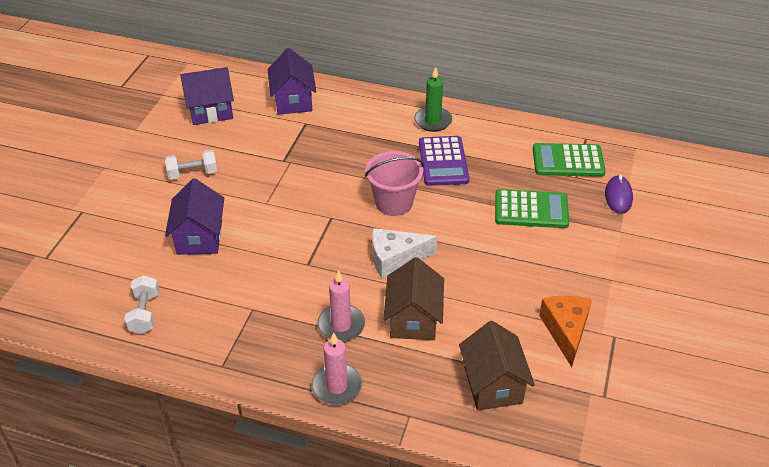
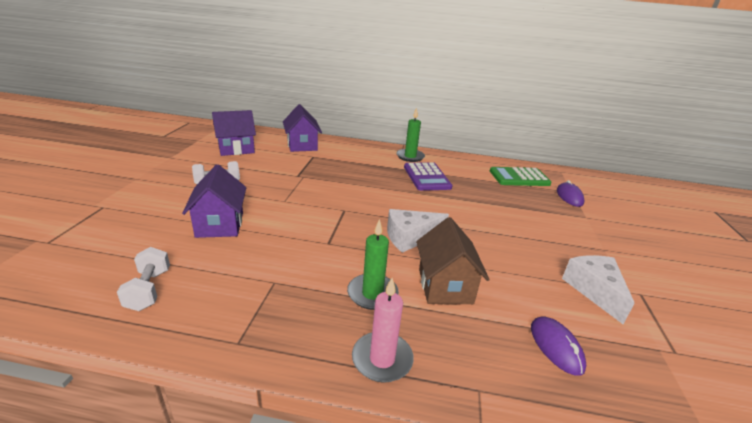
camera: 10 degrees left, 15 degrees down
pink candle [317,270,365,342] -> green candle [347,219,399,310]
pink bucket [365,151,424,216] -> none
brown house [459,321,535,410] -> purple mouse [531,316,586,376]
green calculator [495,189,569,228] -> none
orange cheese [539,296,592,367] -> white cheese [562,255,635,324]

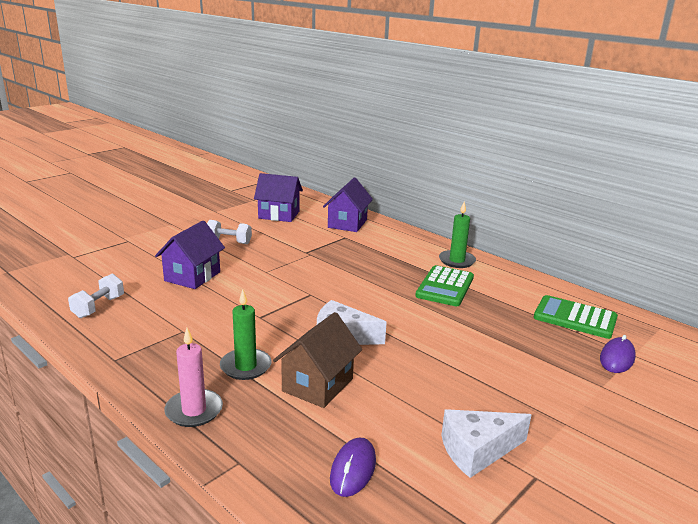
camera: 35 degrees right, 5 degrees down
purple calculator [404,162,453,191] -> green calculator [415,265,474,306]
white cheese [562,255,635,324] -> white cheese turned 135 degrees counterclockwise [441,409,531,478]

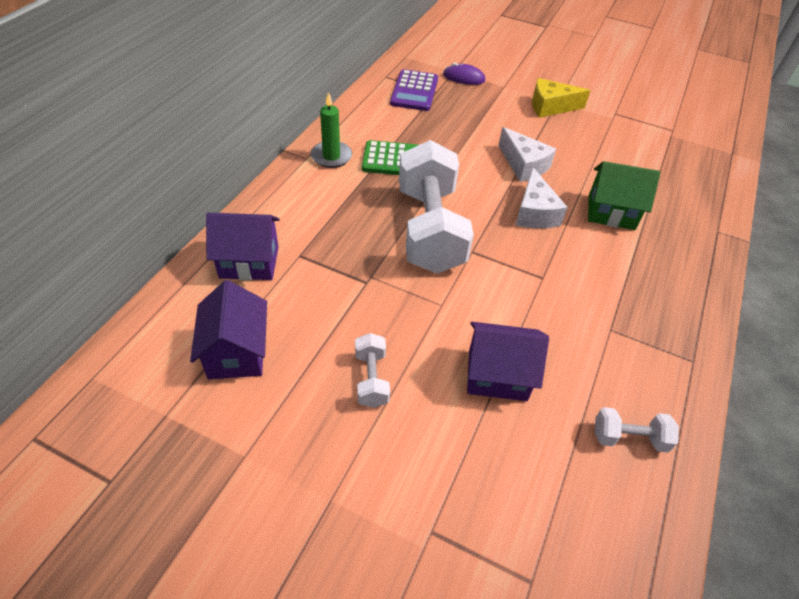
camera: 110 degrees left, 25 degrees up
pink candle [164,328,223,427] -> none
green candle [220,289,272,380] -> none
brown house [273,312,362,408] -> green house [588,161,660,230]
purple mouse [330,438,376,497] -> none
white cheese [441,409,531,478] -> white cheese moved to [498,127,556,182]
green calculator [534,295,618,339] -> purple calculator [390,69,438,111]
none -> white dumbbell [399,140,474,274]
none -> yellow cheese [532,78,591,118]

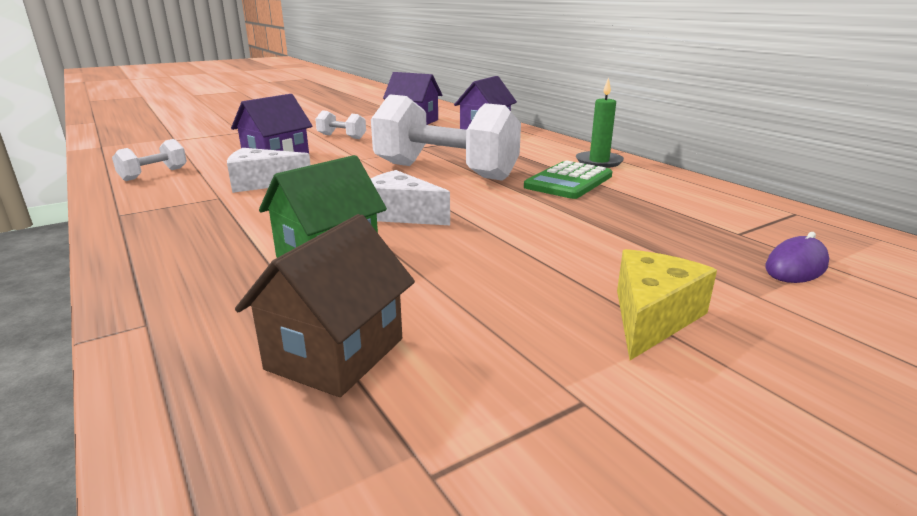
camera: 125 degrees right, 25 degrees down
purple calculator [390,69,438,111] -> none
white cheese [498,127,556,182] -> white cheese moved to [227,148,311,193]
none -> brown house [235,214,415,397]

